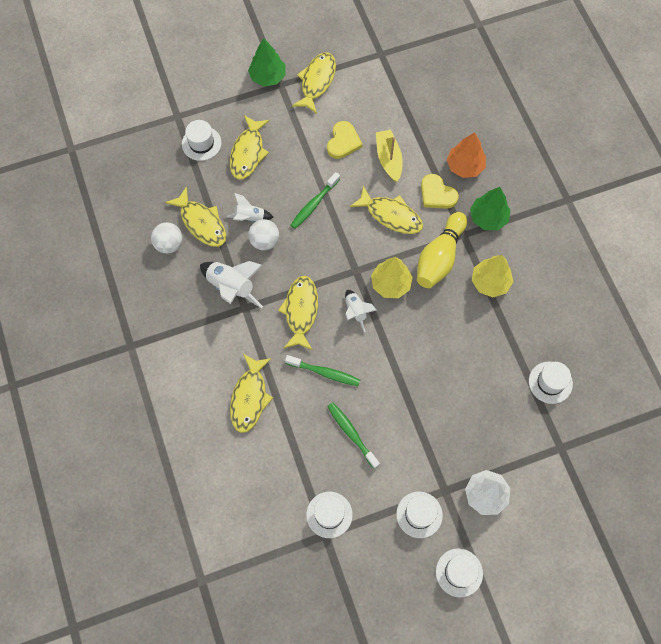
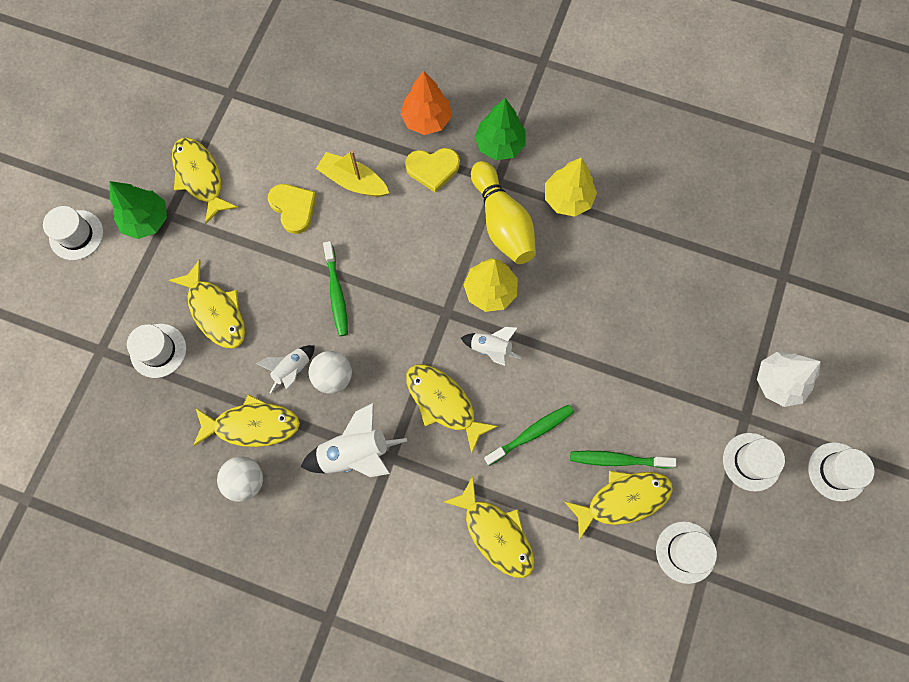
camera: 50 degrees left, 5 degrees up
yellow fish [350,186,423,234] -> yellow fish moved to [564,471,673,540]
white hat [529,362,573,404] -> white hat moved to [43,206,103,260]

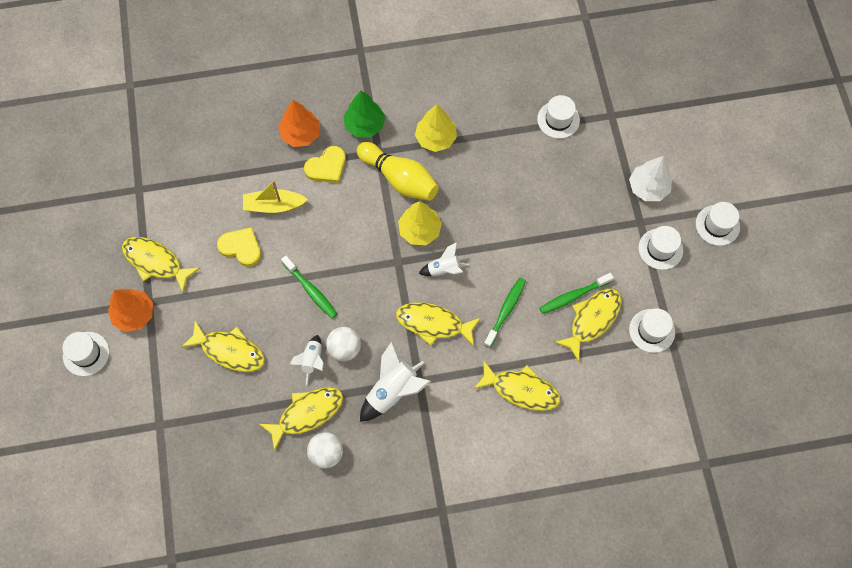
camera: 30 degrees left, 5 degrees down
green tree [110,181,167,239] -> orange tree [108,289,153,332]
white hat [127,324,186,378] -> white hat moved to [537,95,580,139]

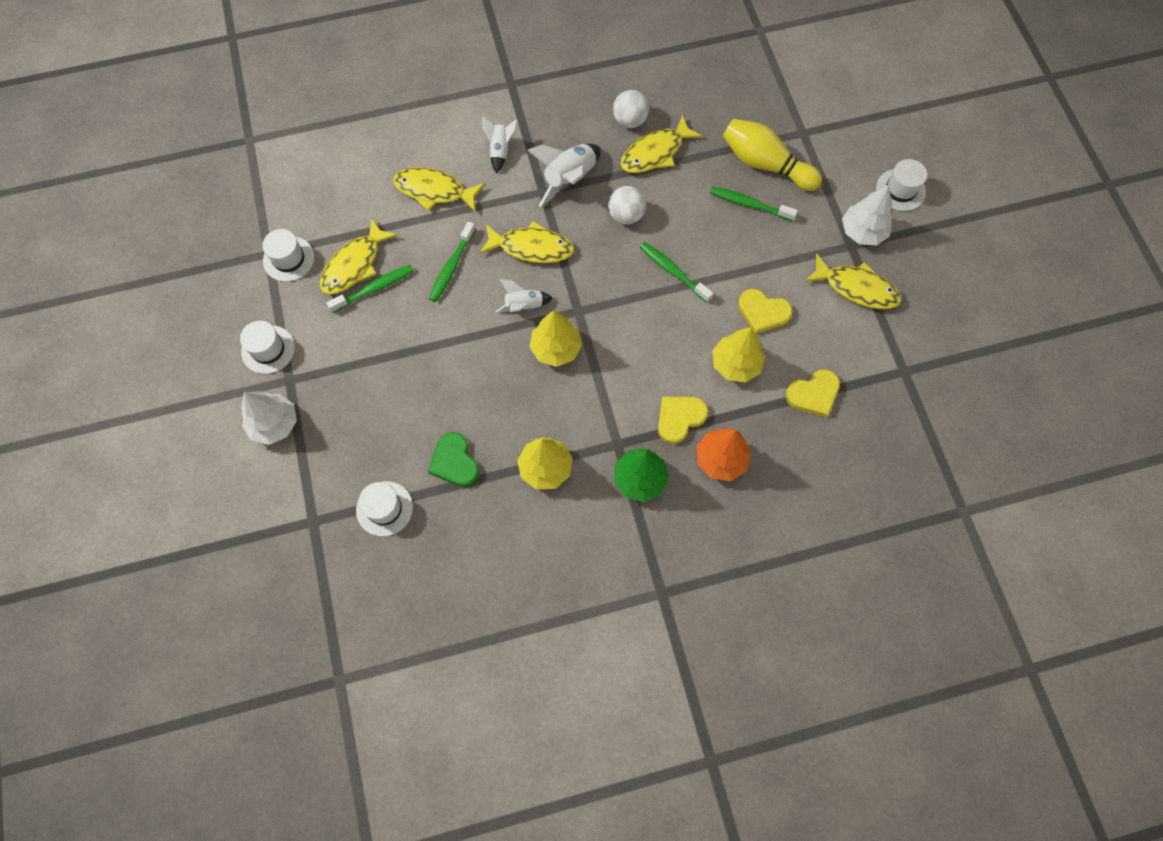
camera: 175 degrees right, 0 degrees up
orange tree [108,289,153,332] -> white tree [842,185,892,245]
yellow fish [181,321,265,372] -> green toothbrush [710,186,798,221]
yellow boat [243,180,308,213] -> yellow tree [712,327,765,382]
white rocket [289,335,324,385] -> white rocket moved to [482,117,518,173]
yellow bowling pin [357,142,439,201] -> yellow bowling pin moved to [723,119,822,191]
white hat [696,202,740,246] -> none
none -> green heart [428,432,479,487]
none -> yellow heart [785,369,840,417]

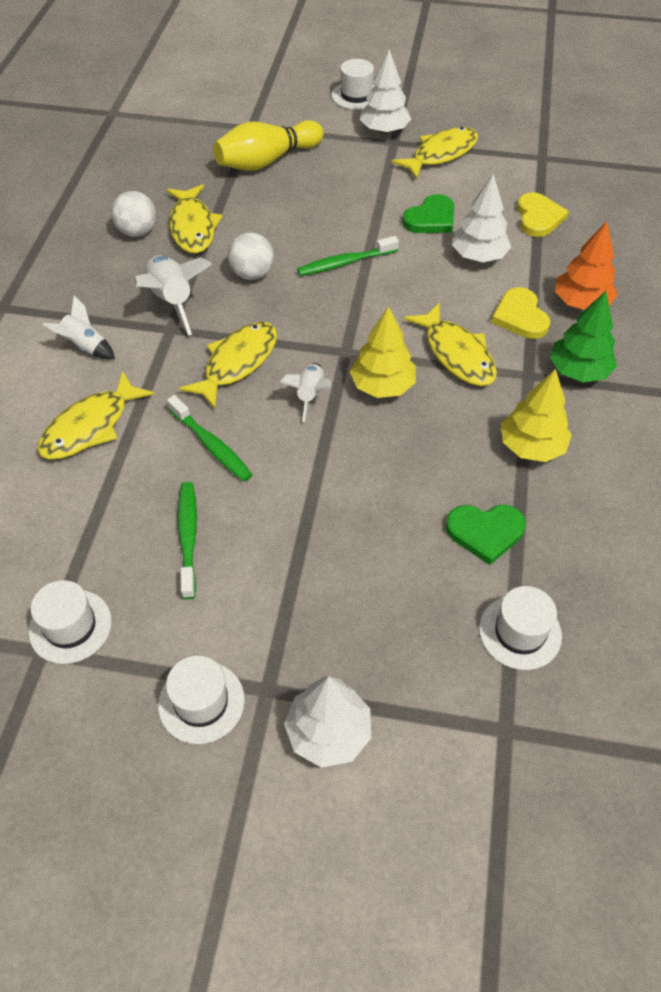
camera: 65 degrees left, 15 degrees down
yellow fish [320,218,398,295] -> yellow fish moved to [404,303,497,386]
green toothbrush [710,186,798,221] -> none
yellow tree [712,327,765,382] -> white tree [452,174,511,262]
yellow heart [738,289,793,334] -> green heart [402,194,454,233]

